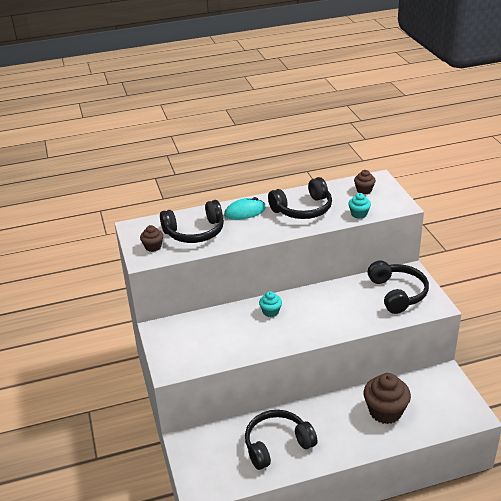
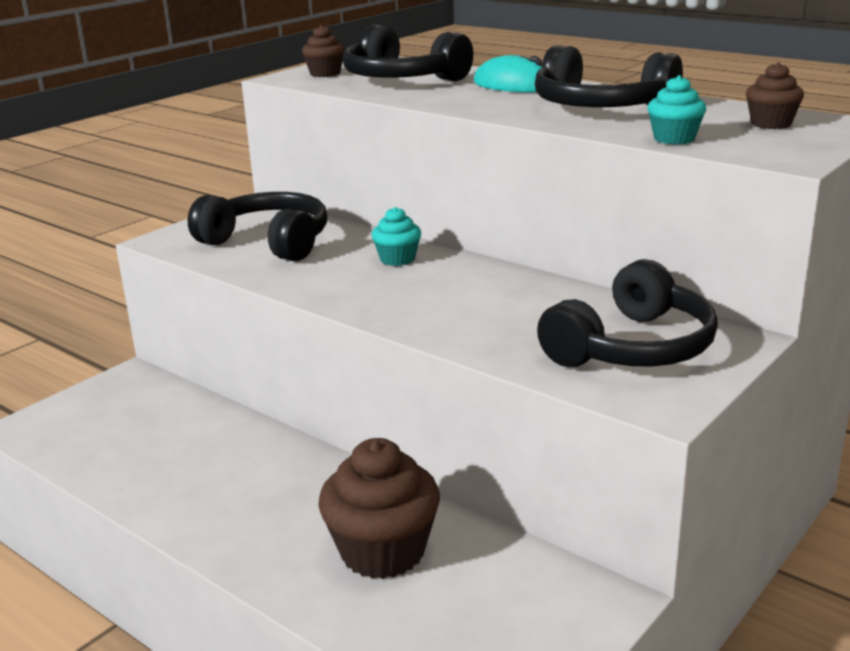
camera: 55 degrees right, 10 degrees down
black headphones [245,410,318,470] -> black headphones moved to [188,192,327,261]

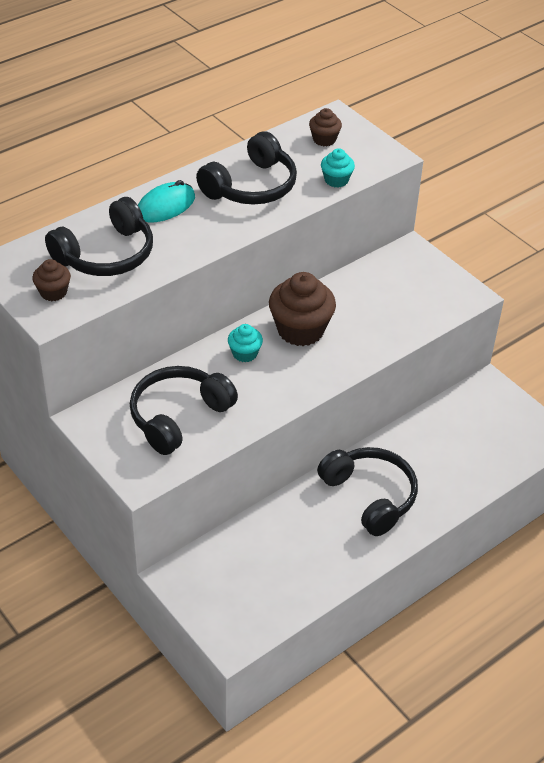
camera: 80 degrees left, 20 degrees up
brown cupcake [318,438,440,579] -> brown cupcake moved to [269,272,336,346]
black headphones [537,259,718,367] -> black headphones moved to [317,447,418,536]

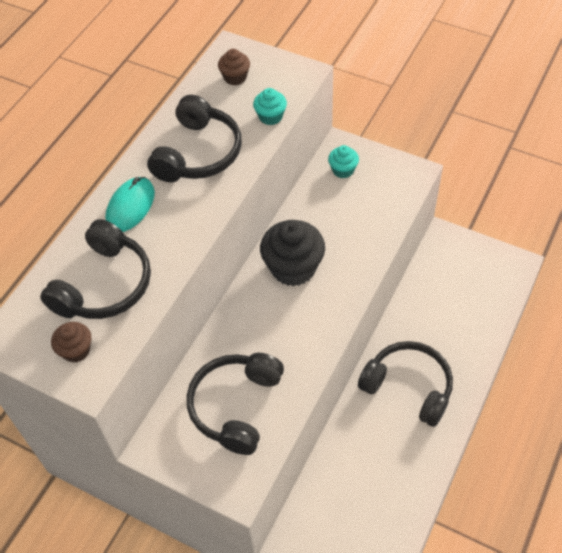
camera: 20 degrees left, 10 degrees up
turquoise cupcake [228,324,263,362] -> turquoise cupcake moved to [328,145,359,178]
brown cupcake [269,272,336,346] -> black cupcake [260,220,325,286]

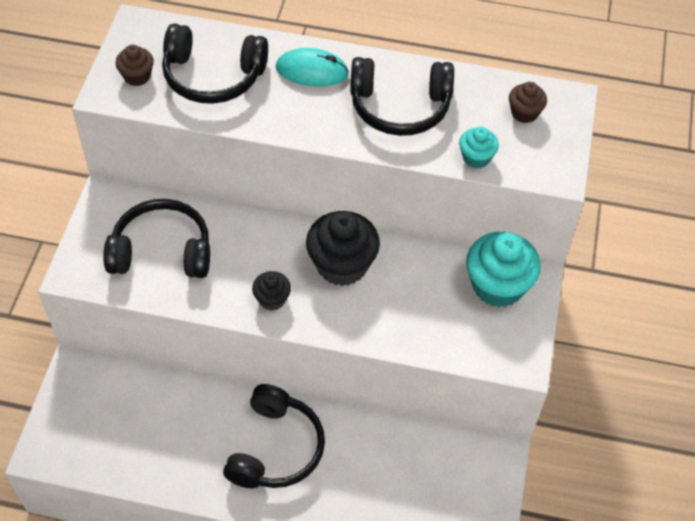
camera: 70 degrees right, 0 degrees up
turquoise cupcake [328,145,359,178] -> turquoise cupcake [466,232,541,307], size x1.93
none -> black cupcake [252,271,291,311]

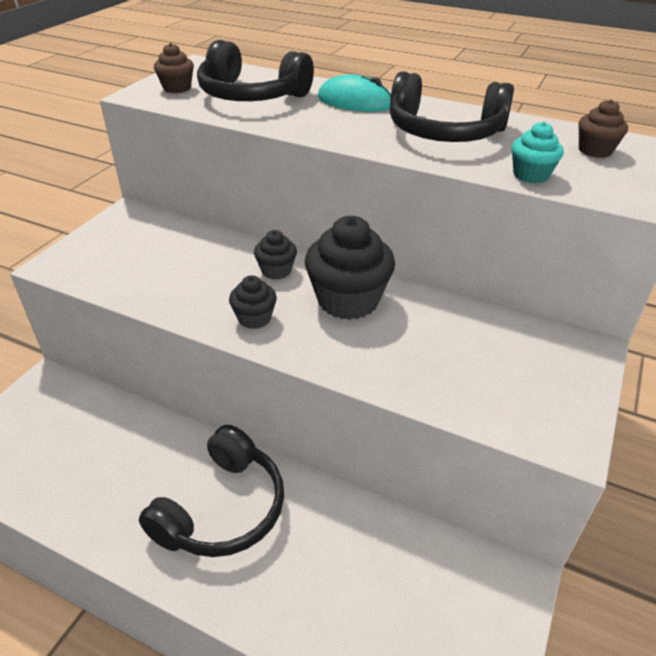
camera: 15 degrees right, 15 degrees down
black headphones [103,199,210,278] -> none
turquoise cupcake [466,232,541,307] -> none
none -> black cupcake [254,230,297,280]

